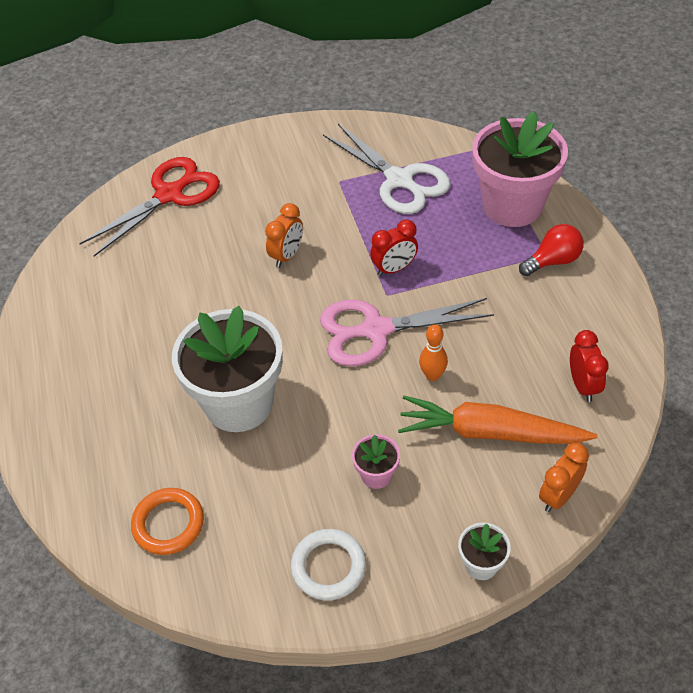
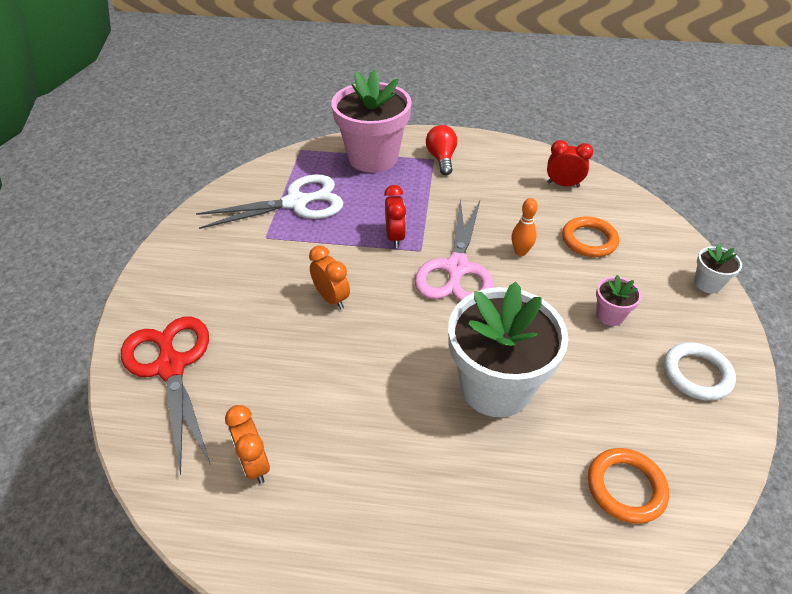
camera: 70 degrees left, 5 degrees down
orange carrot [398,396,597,444] -> orange ring [562,216,619,257]
orange clock [539,443,589,512] -> orange clock moved to [225,405,270,484]

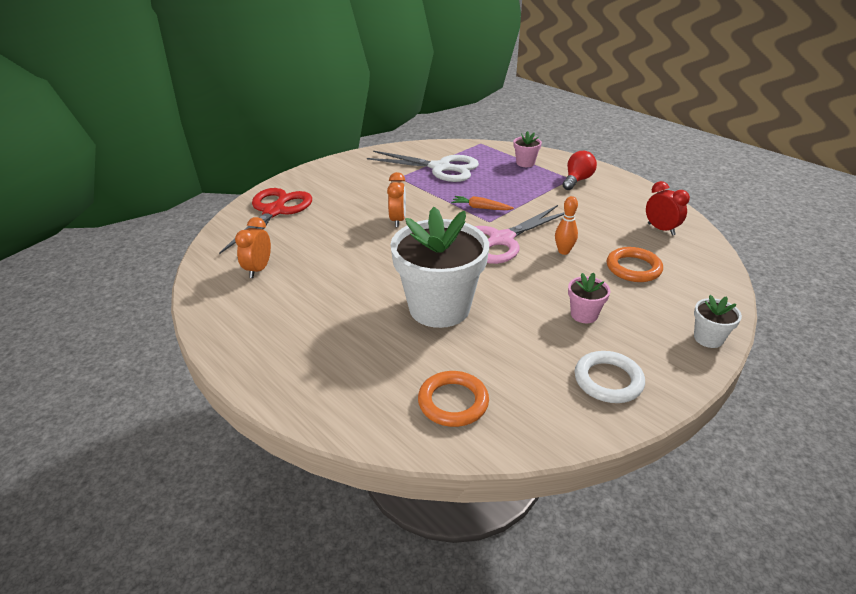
camera: 40 degrees right, 10 degrees down
pink flower pot [331,70,412,173] -> pink flower pot [514,131,542,167], size x0.43
red clock [384,185,406,248] -> orange carrot [451,196,514,210]

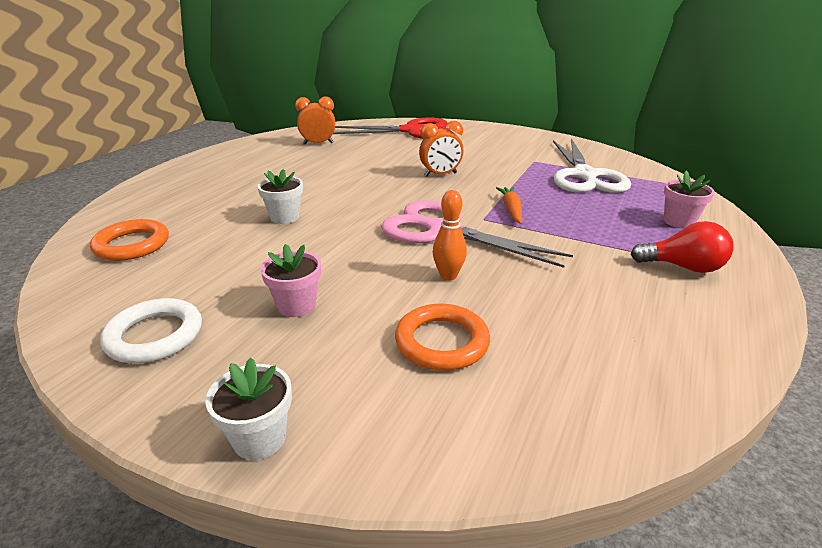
camera: 70 degrees right, 5 degrees down
white flower pot [390,207,489,328] -> white flower pot [257,169,303,224], size x0.43
red clock [646,181,690,236] -> none

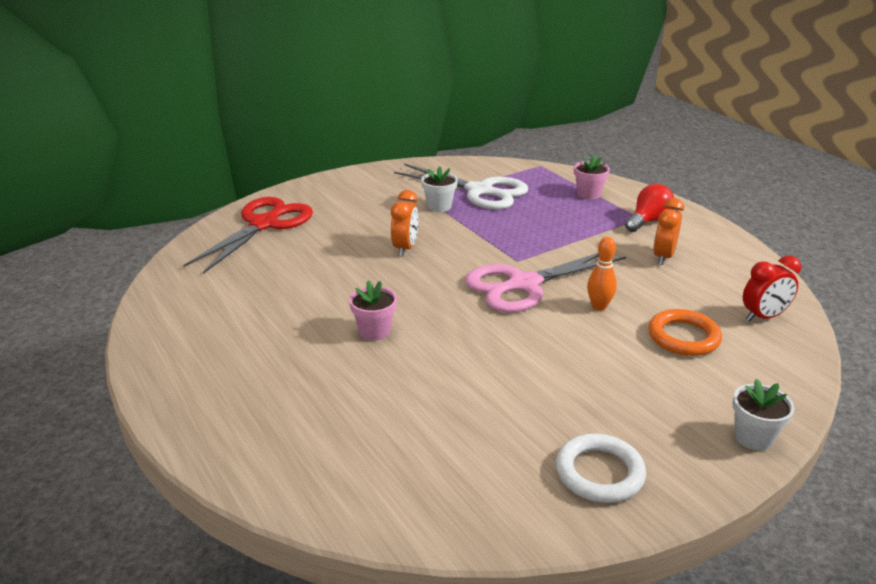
camera: 60 degrees left, 0 degrees up
orange ring [90,219,169,261] -> none
white flower pot [257,169,303,224] -> white flower pot moved to [421,166,458,212]
pink flower pot [260,244,321,317] -> pink flower pot moved to [349,280,397,340]
orange clock [295,97,335,144] -> orange clock moved to [653,198,684,265]
orange carrot [496,187,522,224] -> none
none -> red clock [743,256,801,322]

